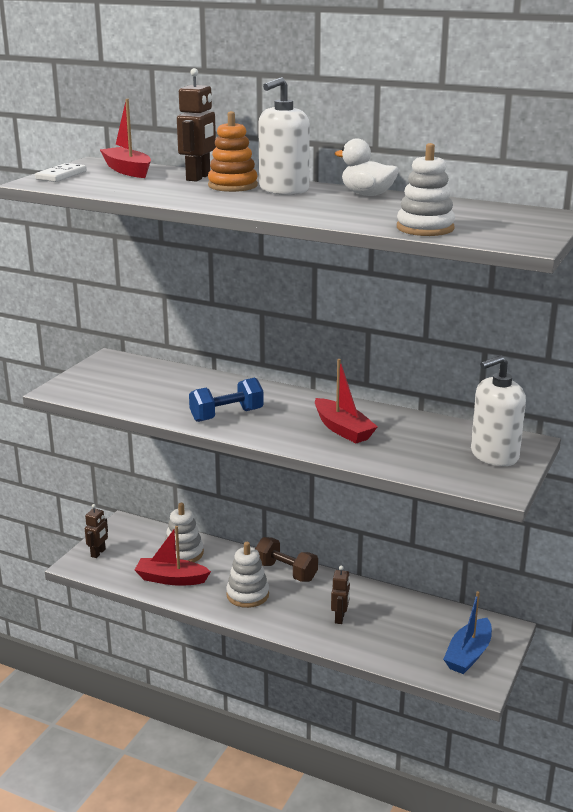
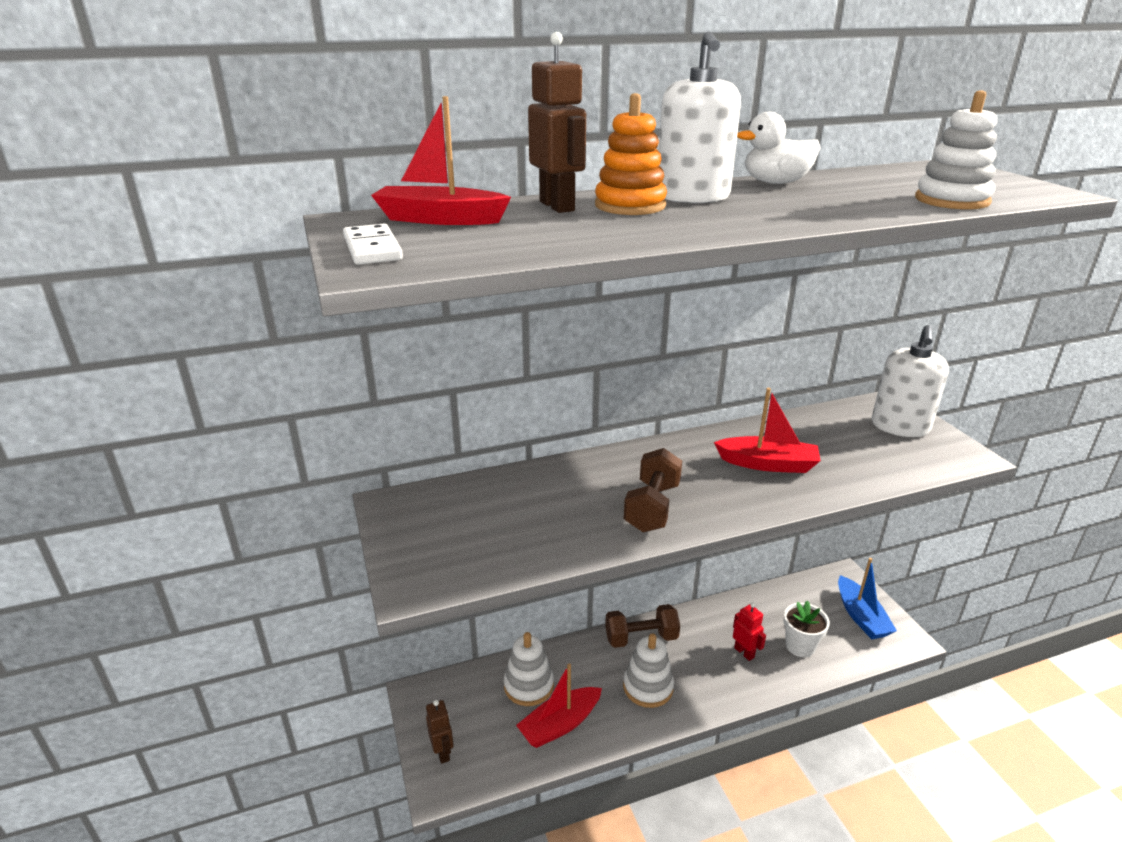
camera: 45 degrees left, 5 degrees up
blue dumbbell [189,378,264,422] -> brown dumbbell [624,448,682,533]
brown robot [331,566,350,624] -> red robot [733,602,766,661]
none -> white flower pot [784,601,830,657]

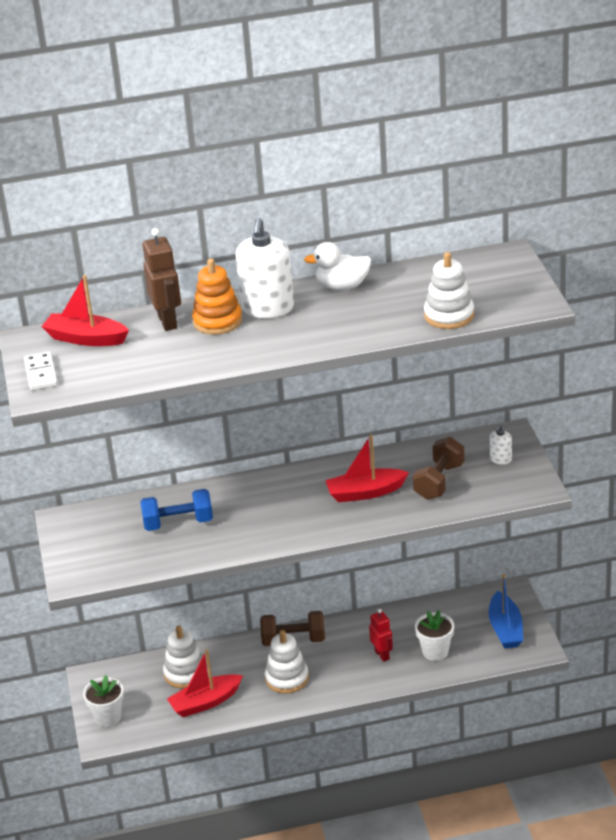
camera: 10 degrees right, 5 degrees up
brown robot [426,700,454,764] -> white flower pot [83,675,124,727]
brown dumbbell [624,448,682,533] -> brown dumbbell moved to [413,437,465,500]
red boat [714,388,821,473] -> red boat turned 150 degrees clockwise [325,434,409,502]
white soap dispenser [872,325,949,437] -> white soap dispenser [490,424,512,464], size x0.46
none -> blue dumbbell [140,489,213,531]

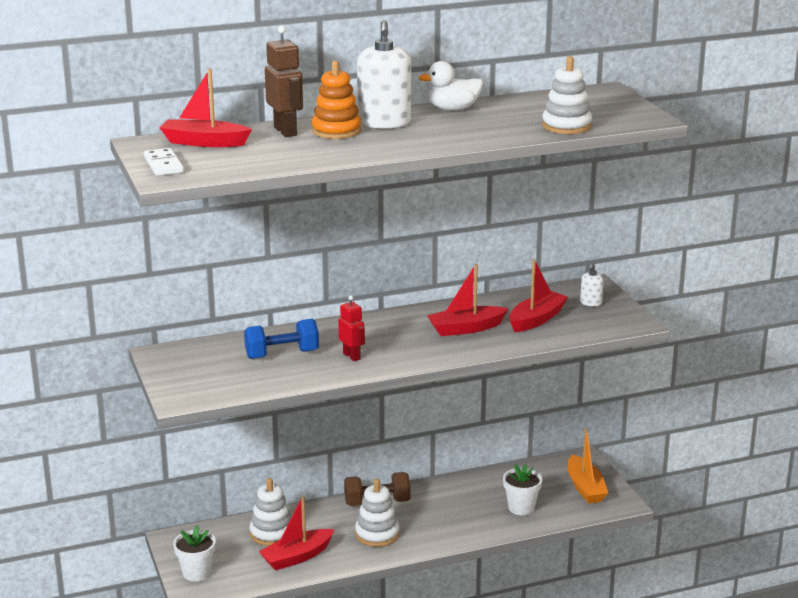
camera: 10 degrees left, 10 degrees down
red robot [369,609,393,662] -> red robot moved to [338,295,365,361]
brown dumbbell [413,437,465,500] -> red boat [509,259,568,332]
blue boat [488,574,523,648] -> orange boat [568,428,608,504]

